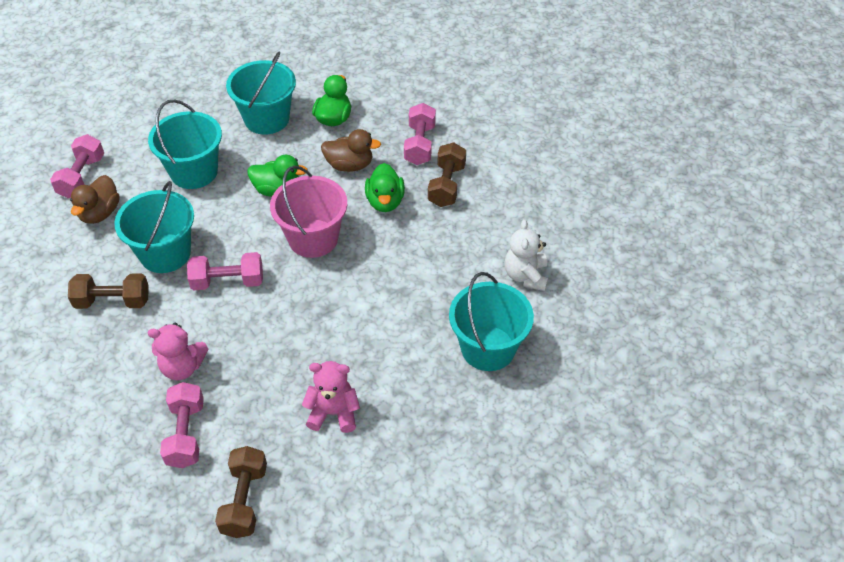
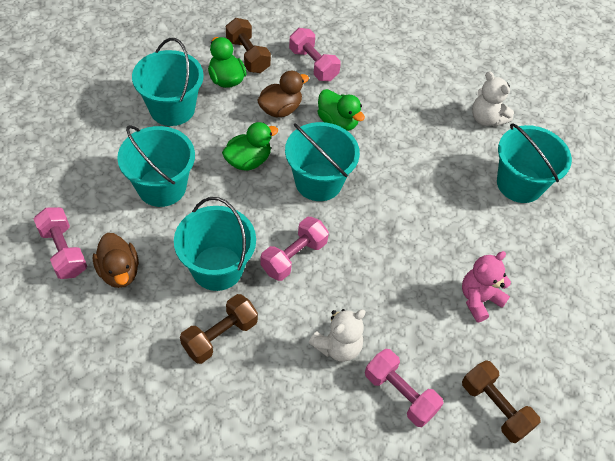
camera: 45 degrees left, 5 degrees up
pink teddy bear [148,323,209,380] -> white teddy bear [309,309,366,362]
pink bucket [270,166,347,258] -> turquoise bucket [285,122,360,201]
brown dumbbell [428,142,466,207] -> brown dumbbell moved to [226,18,271,73]

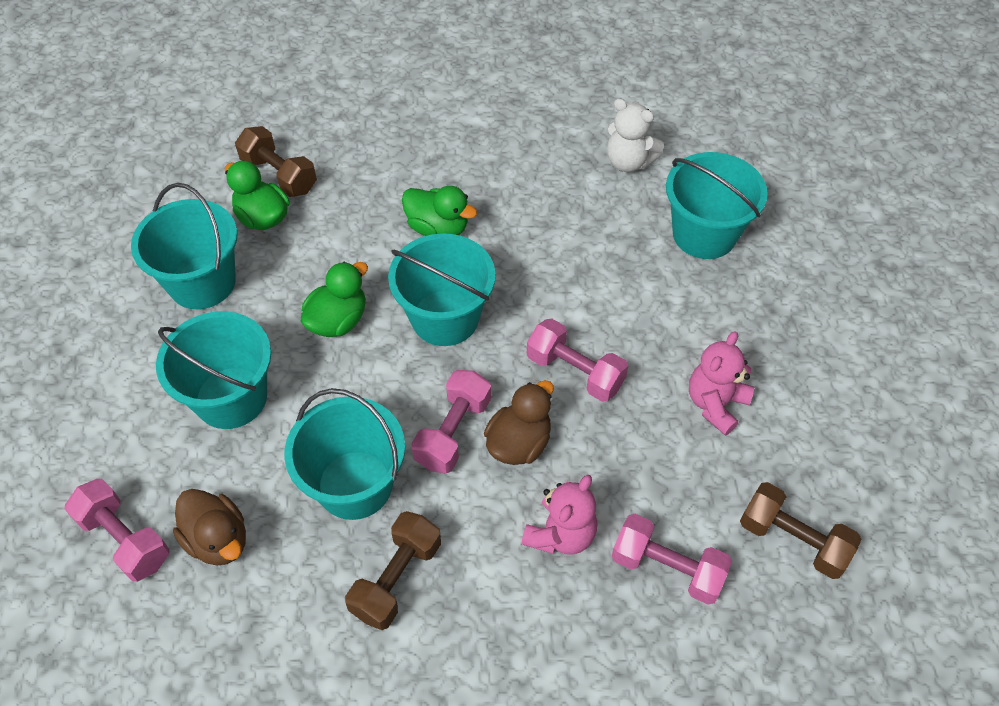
camera: 15 degrees left, 0 degrees up
brown duck [257,71,309,118] -> brown duck moved to [484,380,554,465]
pink dumbbell [289,28,341,81] -> pink dumbbell moved to [527,318,628,402]
white teddy bear [309,309,366,362] -> pink teddy bear [521,475,597,555]

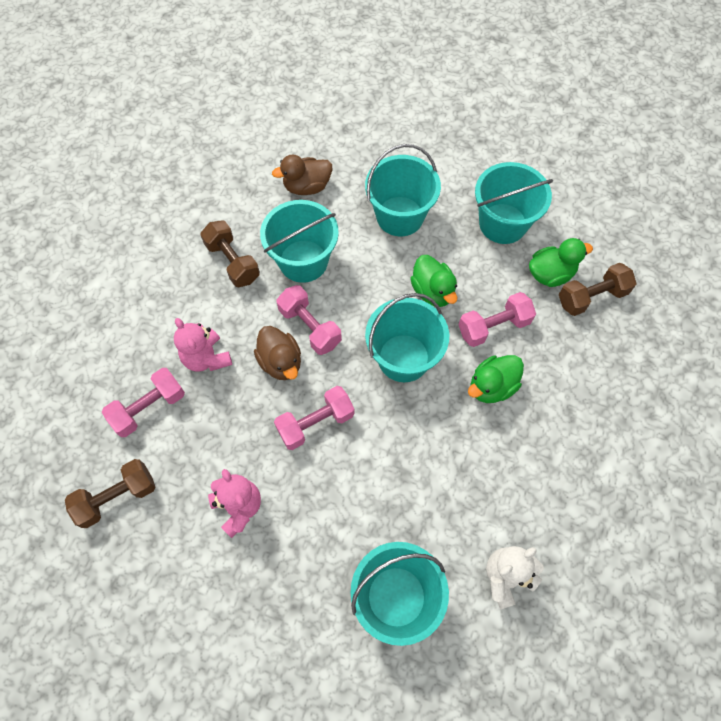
camera: 115 degrees right, 10 degrees up
pink dumbbell [64,479,169,582] -> pink dumbbell moved to [459,292,536,347]

